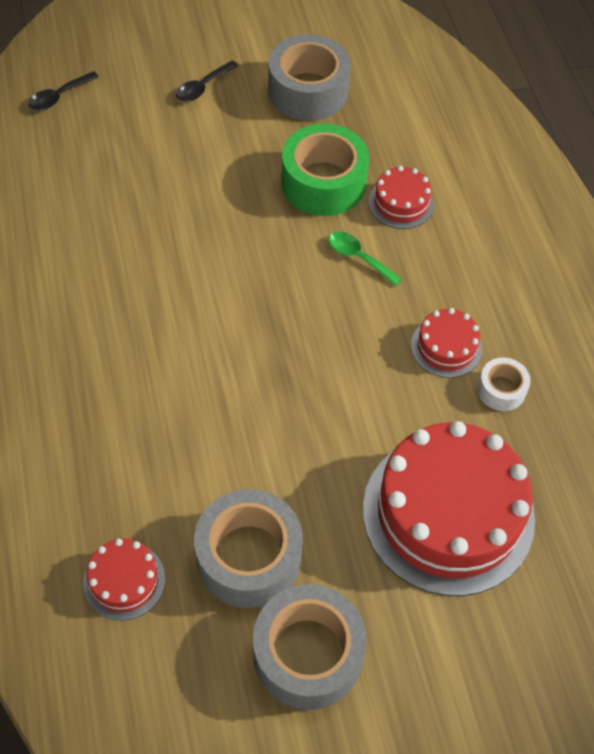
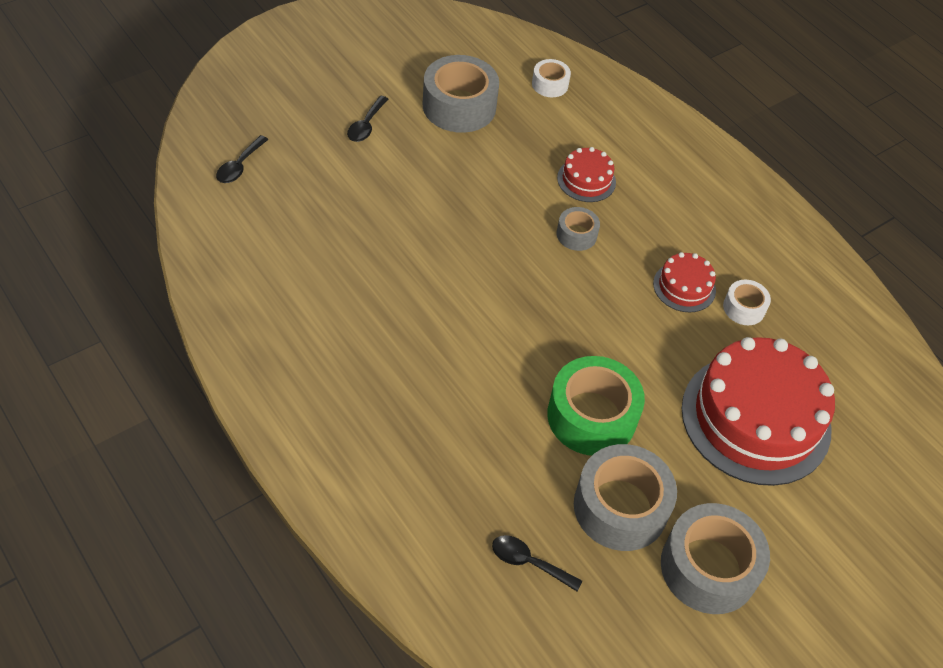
camera: 25 degrees left, 5 degrees down
red cake [83,539,165,621] -> black spoon [492,535,582,591]
green tape [281,124,369,216] -> green tape moved to [547,356,645,456]
green spoon [328,231,402,286] -> grey tape [556,207,600,251]
none -> white tape [532,59,571,97]

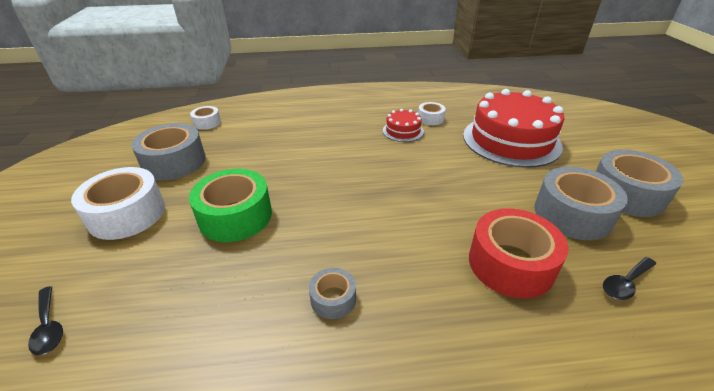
camera: 55 degrees left, 15 degrees down
black spoon [347,96,388,142] -> white tape [71,167,165,240]
green tape [547,356,645,456] -> green tape moved to [189,169,272,242]
grey tape [556,207,600,251] -> grey tape moved to [309,268,356,319]
red cake [557,147,616,202] -> none
none -> red tape [469,208,568,299]

